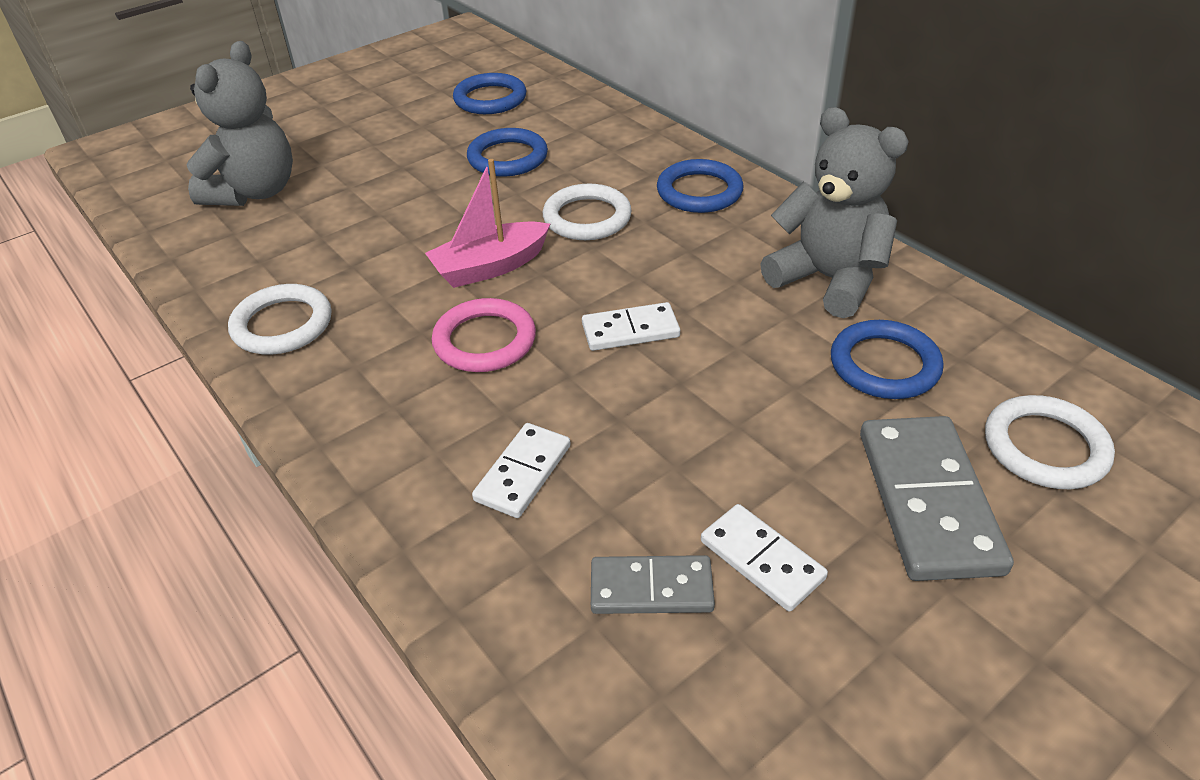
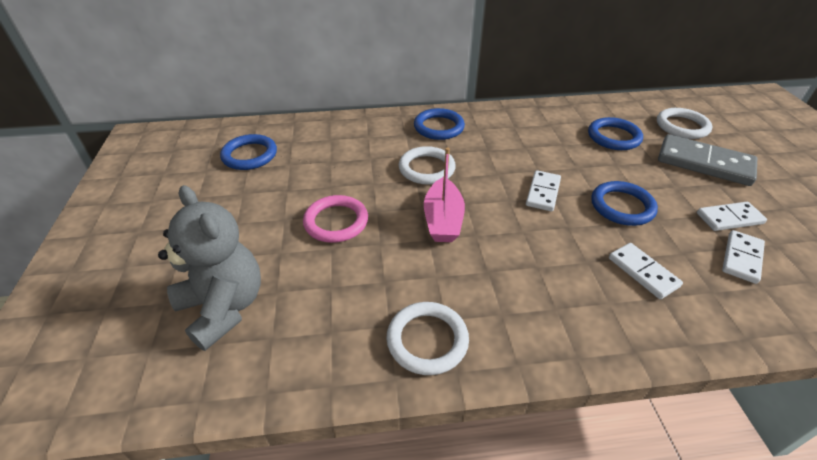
camera: 60 degrees left, 0 degrees up
pink ring [432,298,536,372] -> pink ring moved to [303,195,368,243]
blue ring [467,128,548,176] -> blue ring moved to [591,181,658,226]
grey domino [591,555,715,614] -> white domino [722,230,765,284]
grey teddy bear [760,107,909,318] -> none

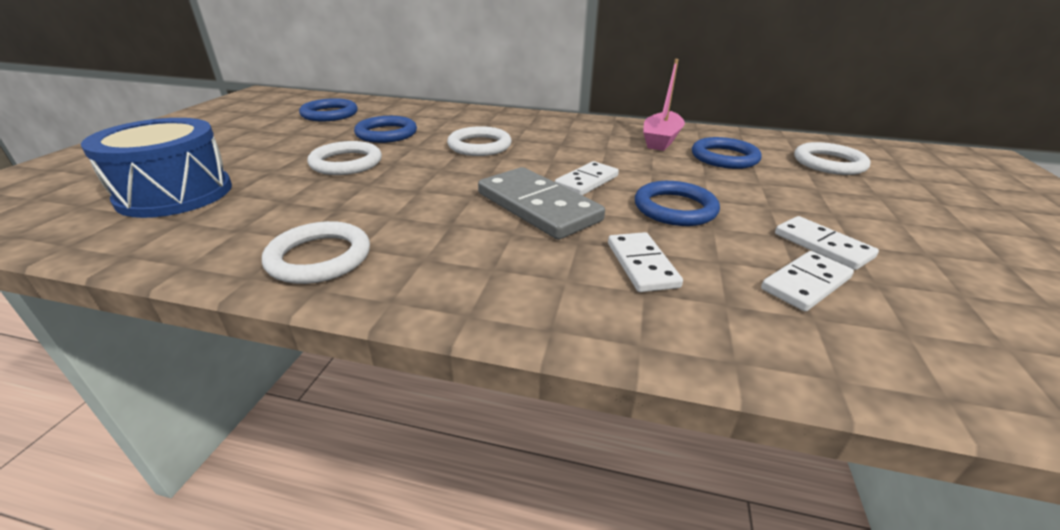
camera: 20 degrees right, 10 degrees down
grey teddy bear [158,185,261,351] -> blue drum [81,118,232,218]
pink ring [303,195,368,243] -> white ring [307,141,382,175]
blue ring [414,108,465,140] -> blue ring moved to [354,116,417,143]
pink boat [424,147,465,242] -> pink boat moved to [643,59,685,151]
grey domino [658,134,757,186] -> grey domino moved to [478,167,605,240]
white domino [697,202,767,231] -> white domino turned 45 degrees clockwise [775,216,879,270]

